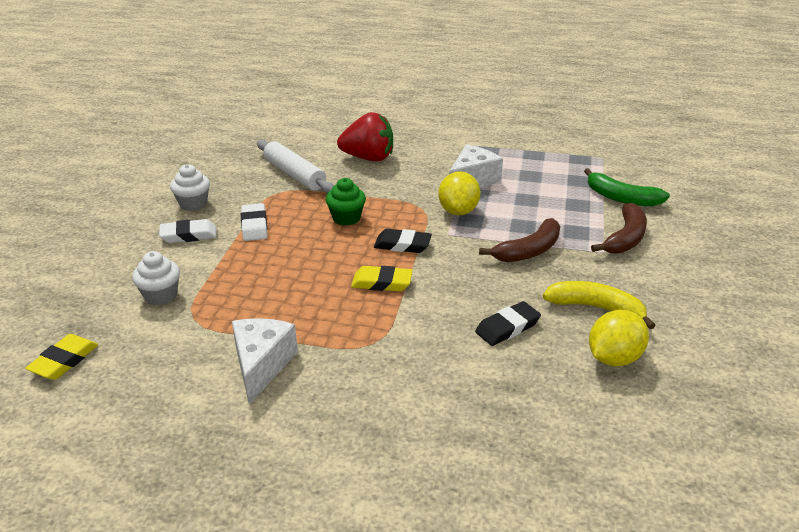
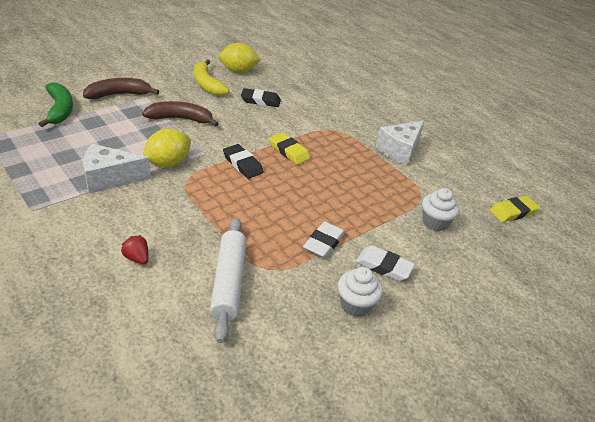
camera: 145 degrees left, 5 degrees up
green cupcake [326,178,366,226] -> none
red strawberry [337,112,393,161] -> red strawberry [121,235,149,264], size x0.44

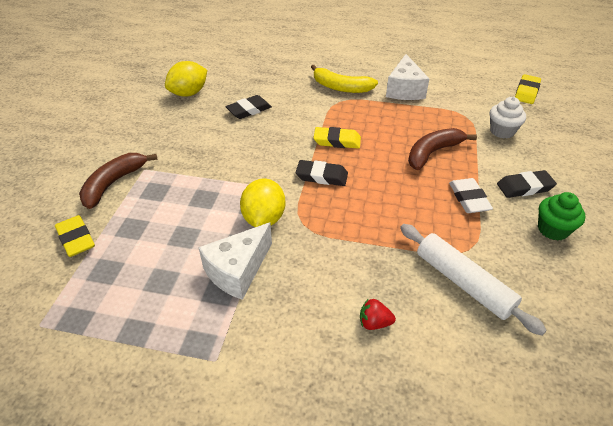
camera: 35 degrees left, 5 degrees up
green banana [39,82,73,127] -> yellow eraser [55,215,95,257]
brown banana [142,101,219,127] -> brown banana moved to [408,128,477,170]
yellow banana [194,59,229,96] -> yellow banana moved to [311,65,378,93]
white cupcake [338,267,383,317] -> green cupcake [538,192,586,241]
white eraser [356,245,415,281] -> black eraser [497,170,557,198]

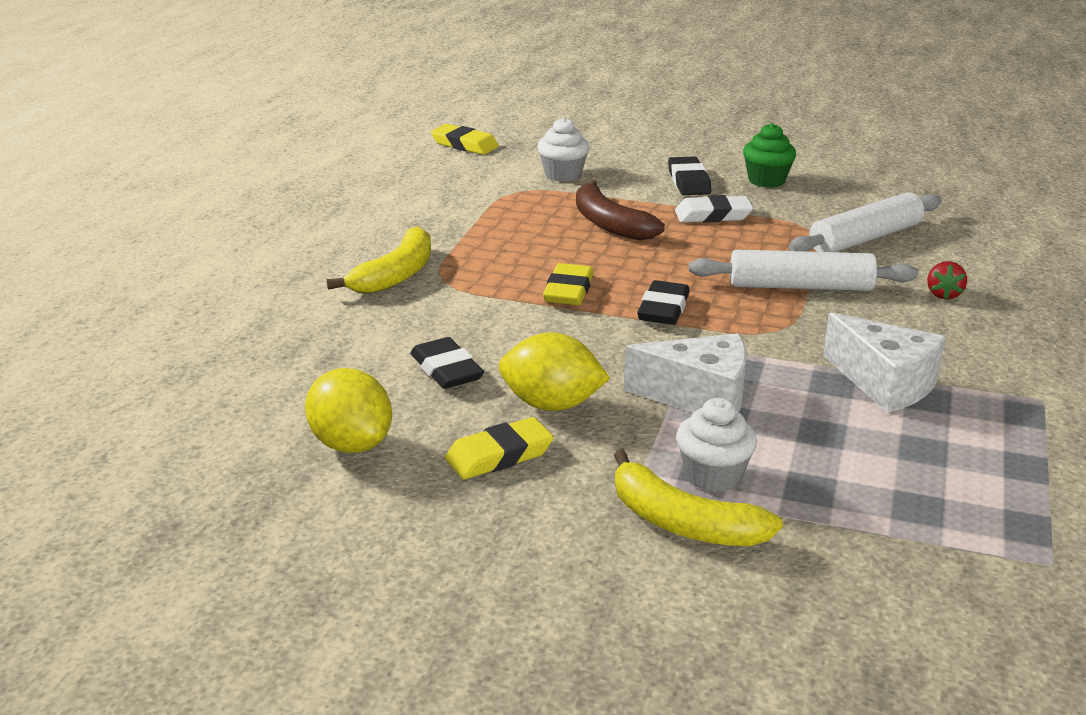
camera: 85 degrees left, 15 degrees down
yellow eraser [55,215,95,257] -> yellow eraser moved to [445,417,554,480]
brown banana [79,153,158,209] -> yellow banana [614,450,783,546]
yellow lemon [240,178,286,227] -> yellow lemon moved to [498,332,610,411]
white cheese [386,54,429,100] -> white cheese moved to [624,333,747,413]
none -> white cupcake [676,398,757,492]
none -> white rolling pin [689,249,918,291]

